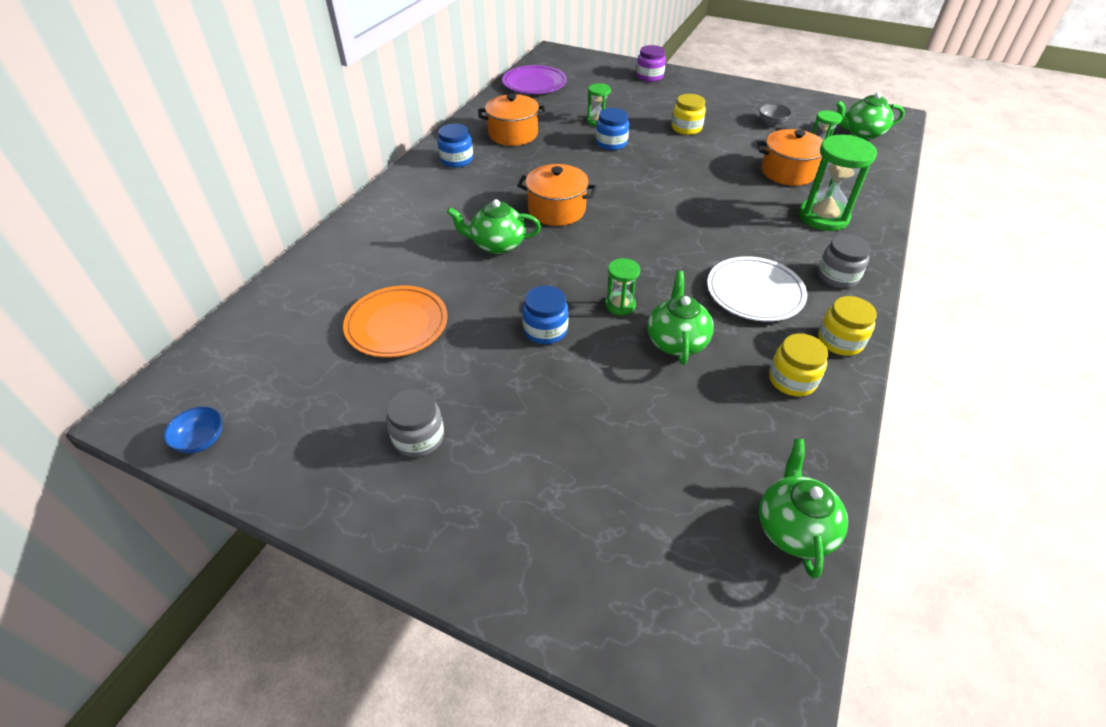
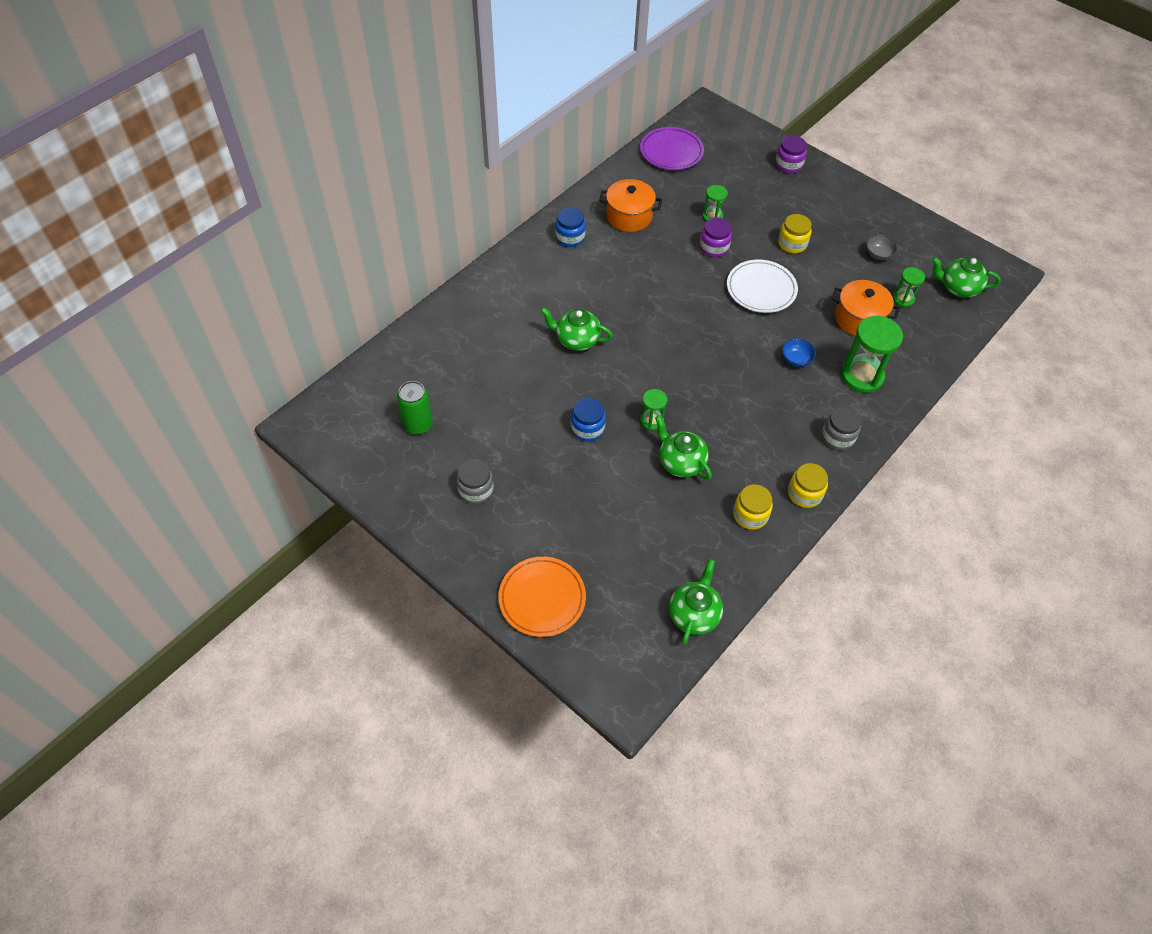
camera: 15 degrees right, 10 degrees up
blue bowl [163,406,222,453] -> blue bowl moved to [782,339,816,367]
orange plate [343,286,448,358] -> orange plate moved to [498,557,586,637]
orange pot [517,164,597,226] -> none
blue jar [596,108,629,150] -> purple jar [700,218,732,257]
green teapot [648,271,714,365] -> green teapot turned 60 degrees counterclockwise [655,415,712,480]
white plate [707,256,807,322] -> white plate moved to [727,260,798,313]
none -> green can [397,381,433,435]

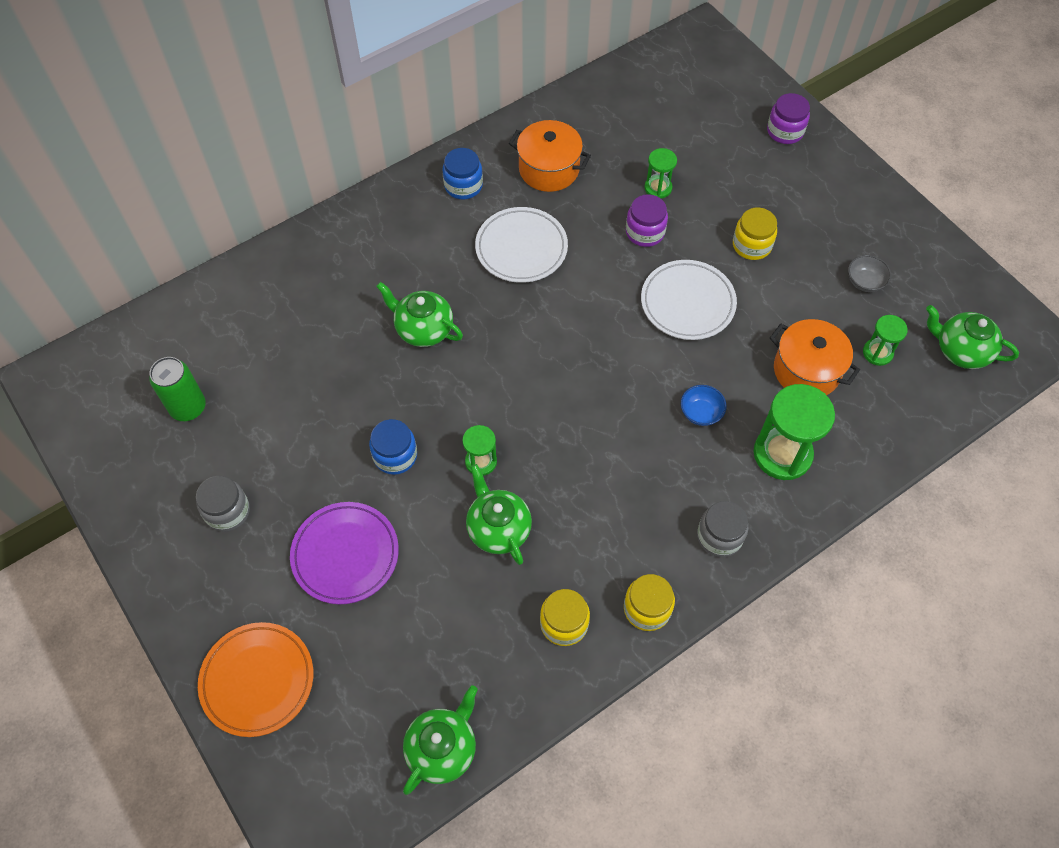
camera: 15 degrees right, 5 degrees up
purple plate [640,127,704,170] -> purple plate moved to [290,502,399,604]
none -> white plate [475,207,568,283]

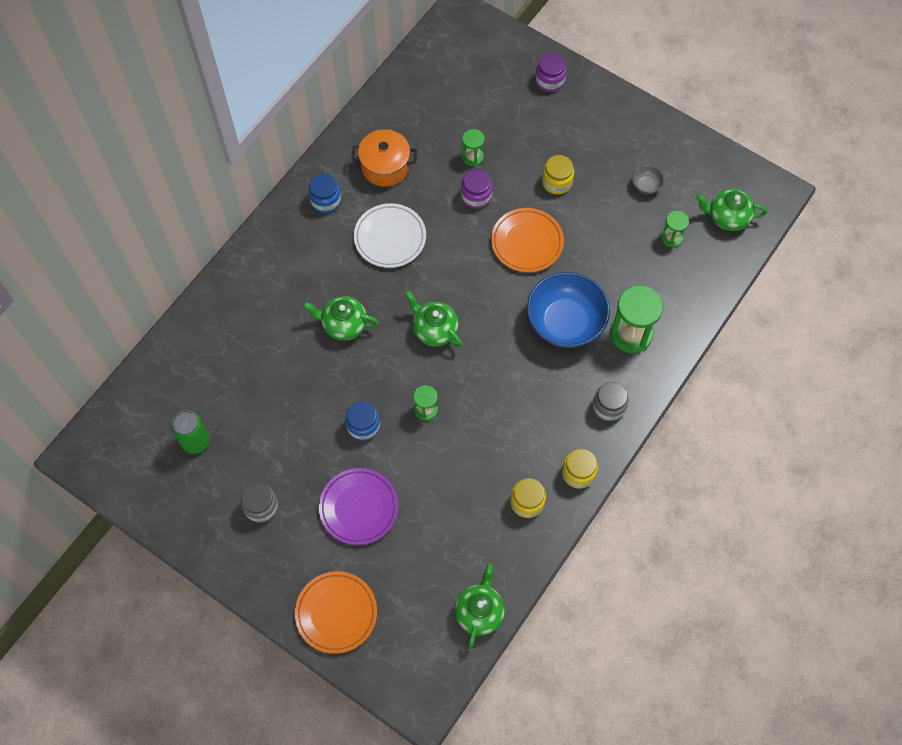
camera: 20 degrees left, 5 degrees up
green teapot [466,464,532,565] -> green teapot moved to [405,291,462,347]
white plate [641,260,737,340] -> orange plate [491,208,564,272]
blue bowl [681,385,727,426] -> blue bowl [527,272,610,348], size x2.43
orange pot [770,319,860,395] -> none

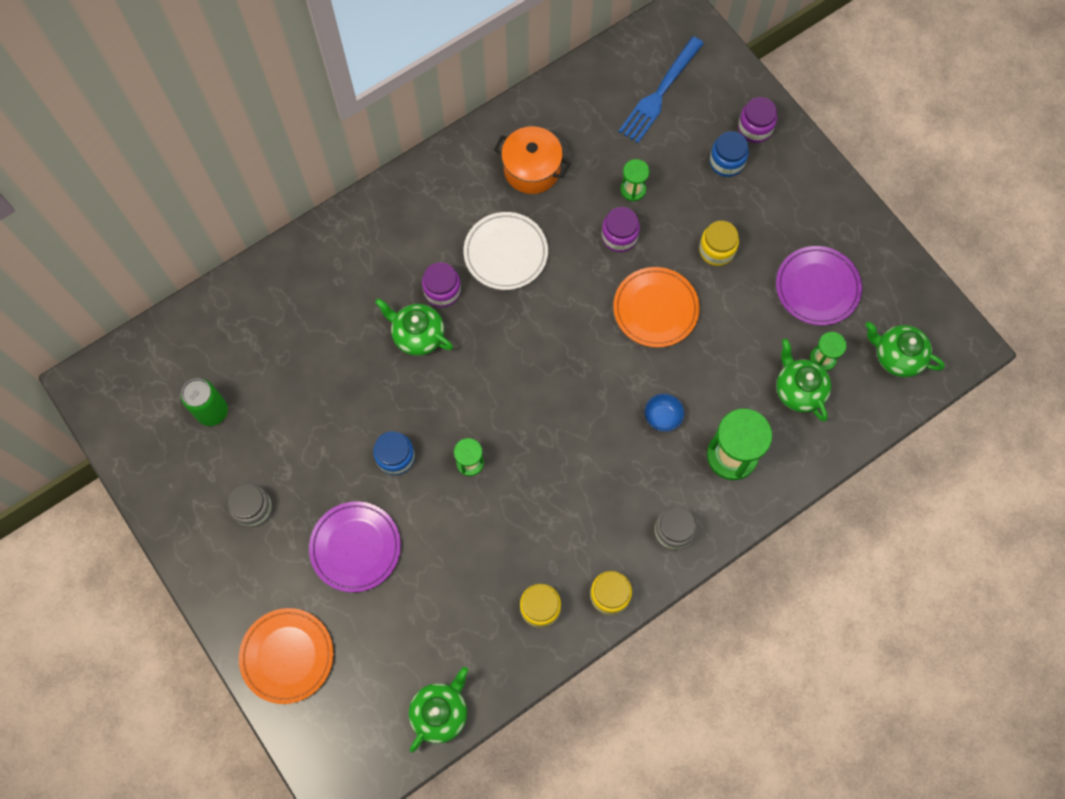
camera: 20 degrees right, 5 degrees up
blue jar [308,174,341,213] -> blue jar moved to [710,131,749,177]
green teapot [405,291,462,347] -> green teapot moved to [776,339,831,422]
blue bowl [527,272,610,348] -> blue bowl [644,393,685,432], size x0.41
grey bowl [632,165,664,194] -> purple plate [776,246,862,325]
none -> purple jar [422,262,461,307]
none -> blue fork [619,36,704,143]

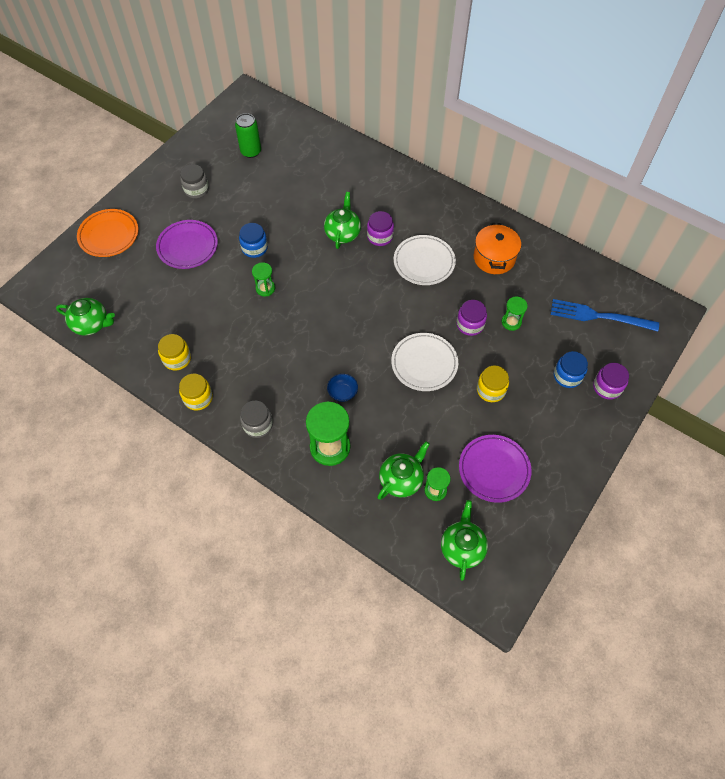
camera: 70 degrees right, 10 degrees down
orange plate [613,267,700,348] -> white plate [391,333,458,391]

